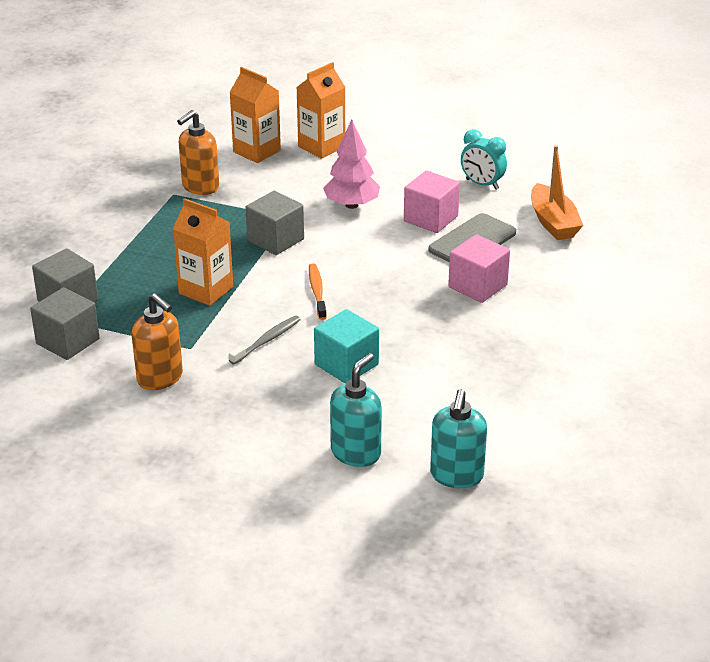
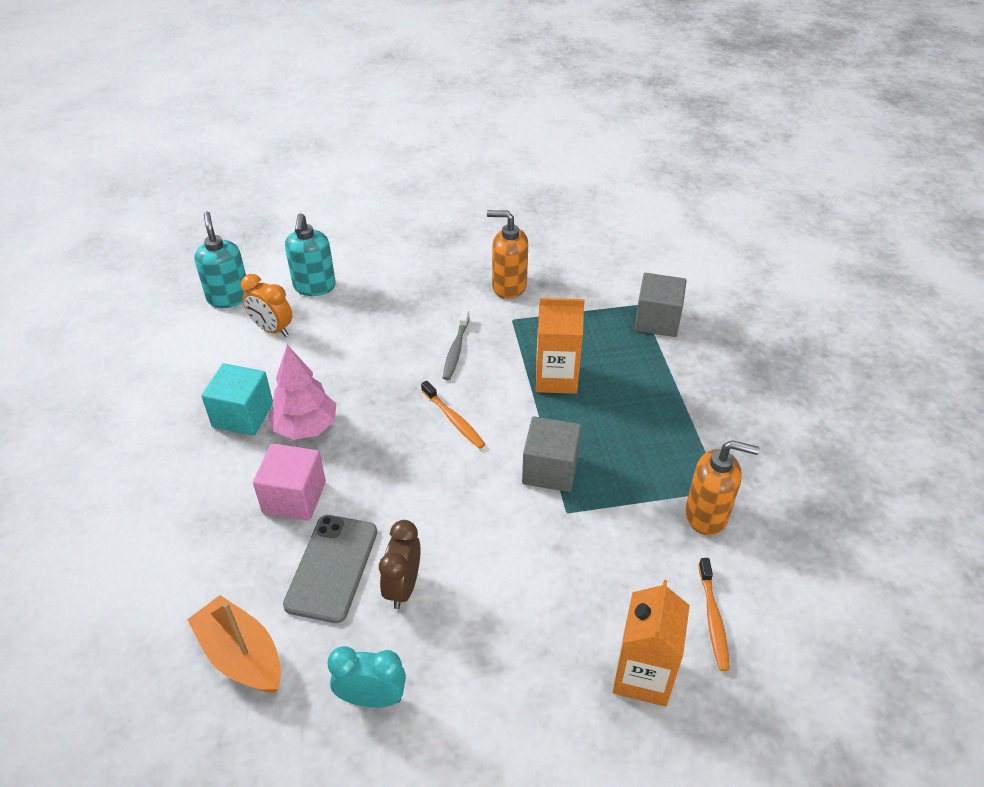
camera: 150 degrees right, 10 degrees up
grey cube [30,287,100,360] -> none
orange soap dispenser [177,110,219,195] -> orange soap dispenser turned 90 degrees clockwise [685,440,759,535]
orange carton [229,67,281,163] -> orange toothbrush [699,558,730,671]
turquoise cube [314,309,379,384] -> turquoise cube moved to [201,363,273,436]
pink tree [323,120,380,209] -> pink tree moved to [268,345,336,440]
pink cube [404,171,460,233] -> brown clock [379,520,421,609]
none -> orange clock [241,274,293,337]

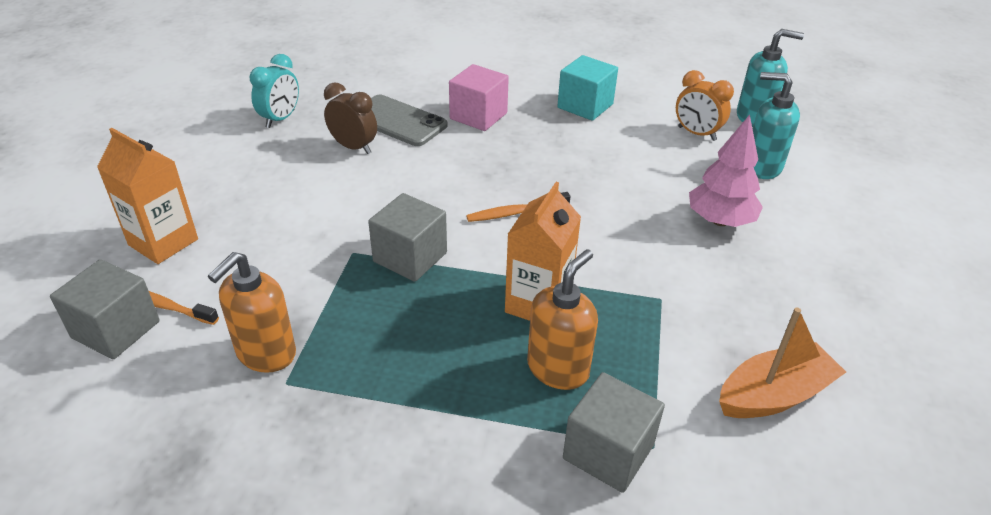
camera: 110 degrees right, 5 degrees down
orange boat [187,595,281,693] -> orange boat moved to [719,307,846,418]
orange clock [241,274,293,337] -> orange clock turned 105 degrees counterclockwise [676,70,734,141]
pink tree [268,345,336,440] -> pink tree moved to [689,115,763,227]
grey toothbrush [443,310,470,380] -> none
orange soap dispenser [487,210,528,299] -> orange soap dispenser moved to [527,249,598,390]
none -> grey cube [50,259,160,359]

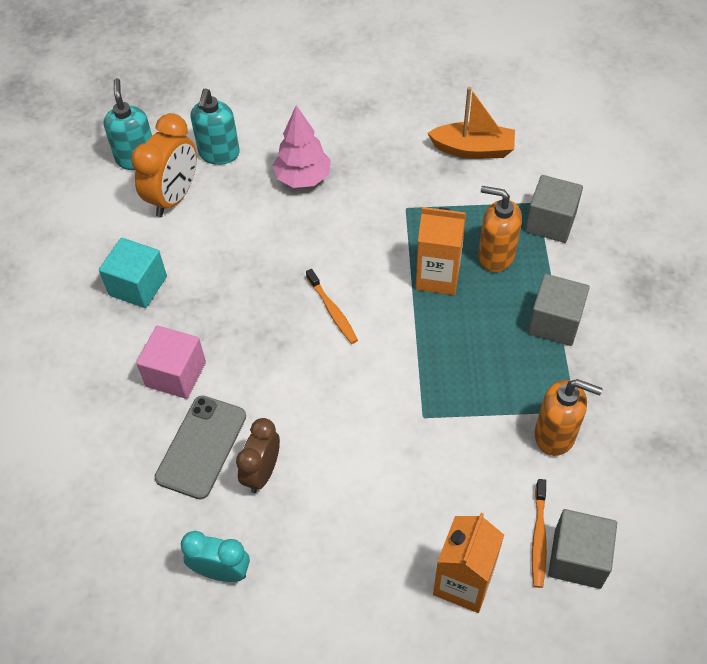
camera: 100 degrees left, 15 degrees up
grey cube [368,193,447,282] -> grey cube moved to [528,274,590,346]
orange clock [676,70,734,141] -> orange clock [131,113,197,217], size x1.50
orange boat [719,307,846,418] -> orange boat turned 135 degrees clockwise [427,87,515,159]

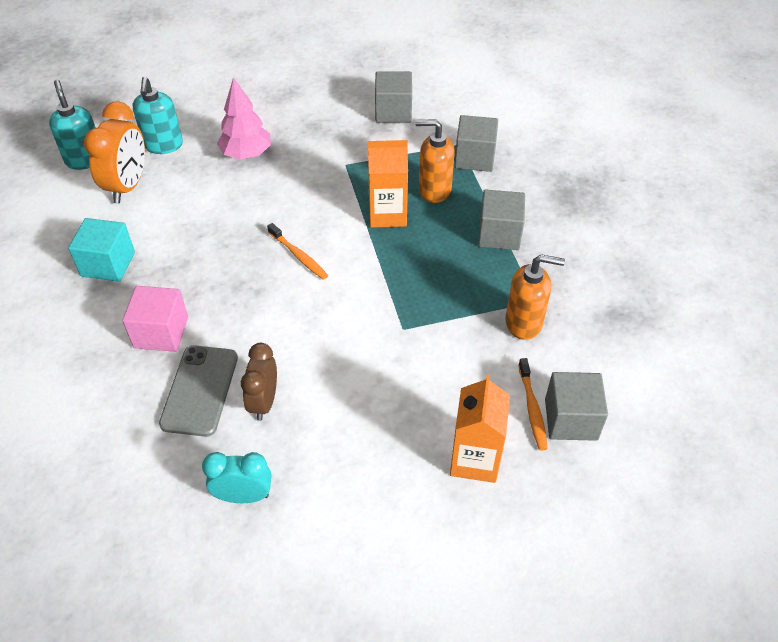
camera: 15 degrees left, 5 degrees down
orange boat [427,87,515,159] -> grey cube [375,71,412,123]

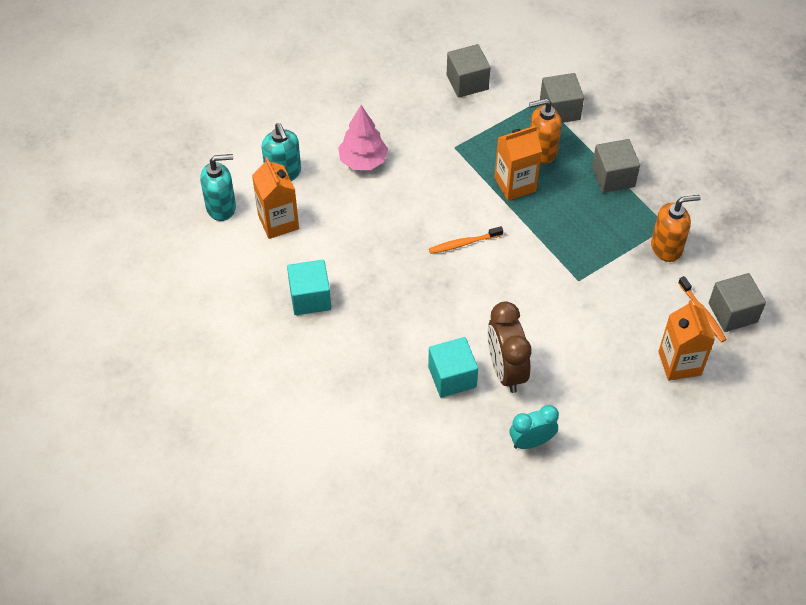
camera: 20 degrees left, 5 degrees up
turquoise soap dispenser [49,80,96,170] -> turquoise soap dispenser turned 120 degrees clockwise [200,154,236,221]
orange clock [84,101,145,203] -> orange carton [252,157,299,239]
pink cube [122,286,188,352] -> none
grey phone [159,345,238,437] -> turquoise cube [428,337,478,398]
brown clock [241,343,277,421] -> brown clock [487,301,532,393], size x1.50
orange toothbrush [267,223,328,280] -> orange toothbrush turned 135 degrees clockwise [429,226,503,254]

